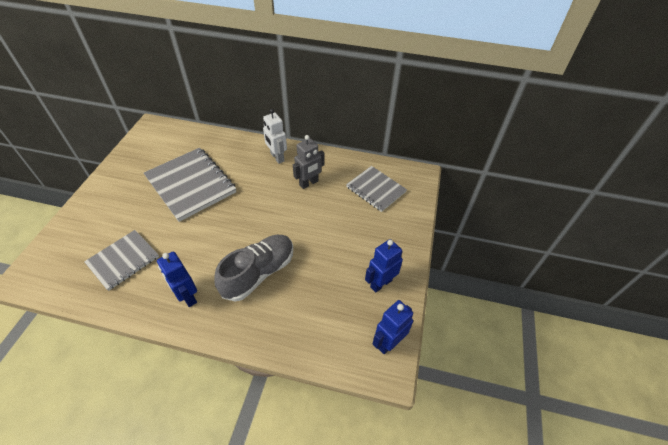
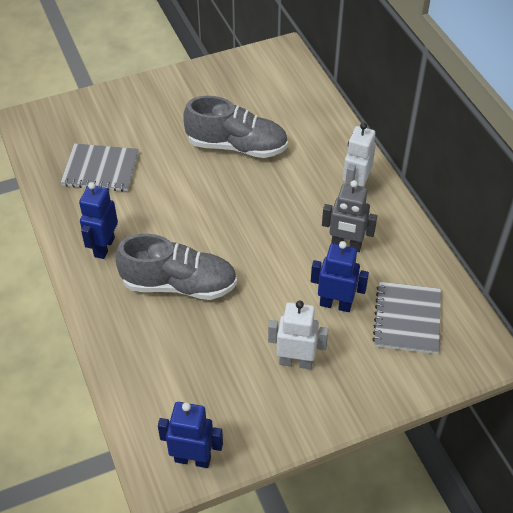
camera: 55 degrees right, 0 degrees up
grey notebook [144,148,236,222] -> grey shoe [184,96,288,158]
blue robot [365,239,403,293] -> blue robot moved to [311,241,369,312]
none -> white robot [268,301,329,369]

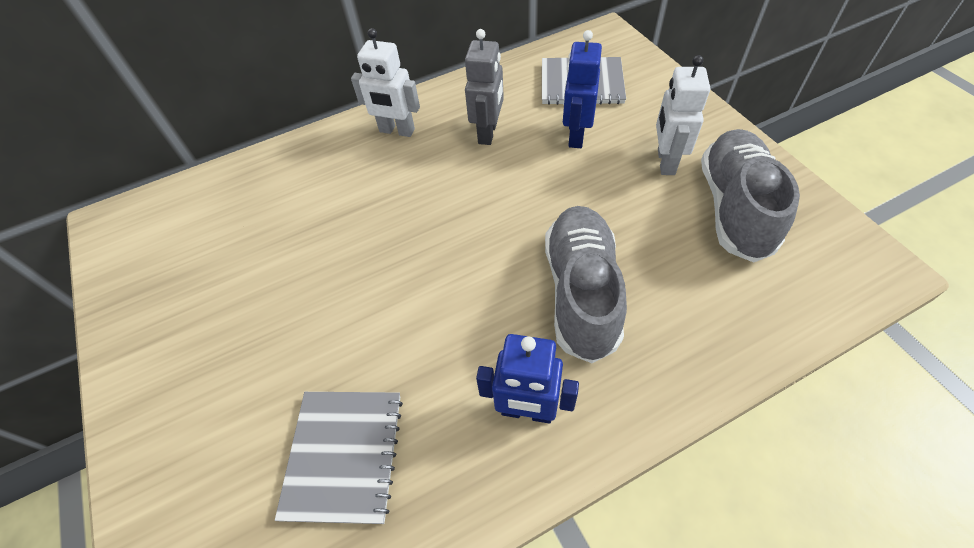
camera: 90 degrees left, 5 degrees up
blue robot [158,402,223,468] -> none
grey shoe [184,96,288,158] -> grey shoe moved to [701,129,800,262]

